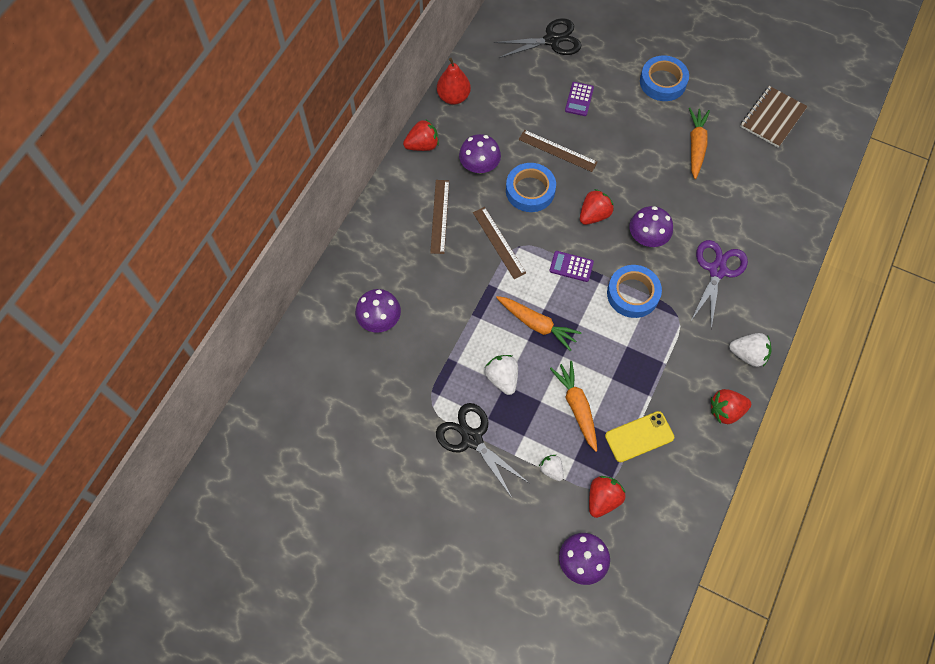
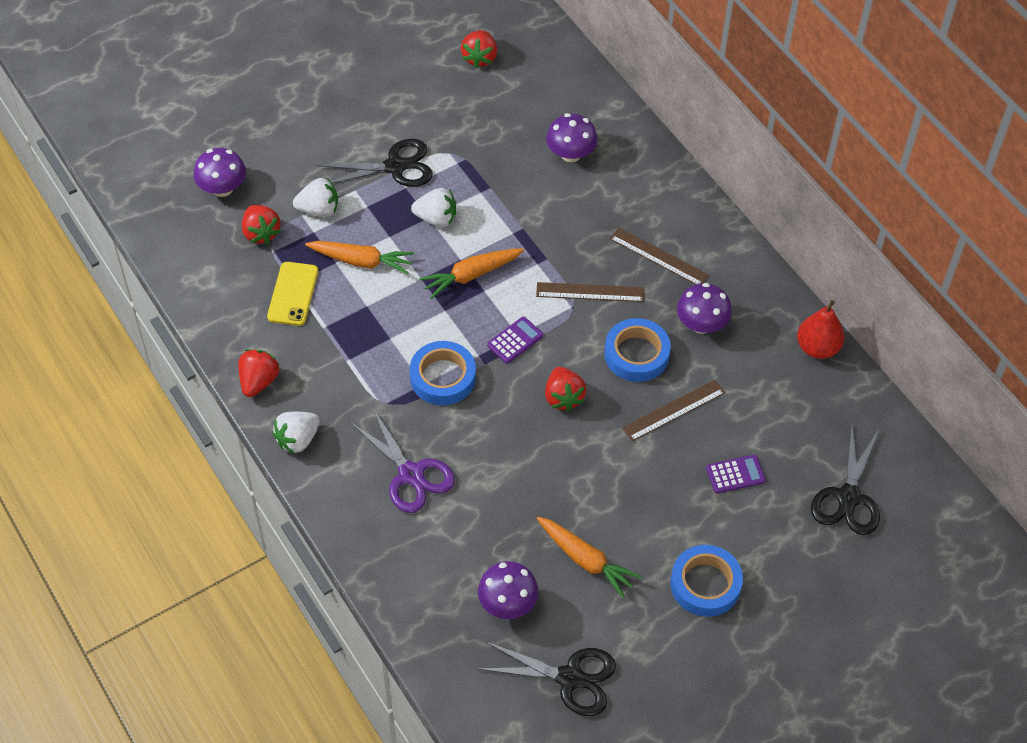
camera: 120 degrees right, 10 degrees down
red strawberry [403,120,439,151] -> red strawberry moved to [461,30,497,68]
white strawberry [539,455,563,481] -> white strawberry [293,178,338,217], size x1.53
purple calculator [565,82,594,116] -> purple calculator turned 120 degrees clockwise [706,455,766,494]
purple mushroom [630,206,673,247] -> purple mushroom moved to [478,561,539,619]
brown notebook [740,86,808,148] -> black scissors [478,641,616,716]

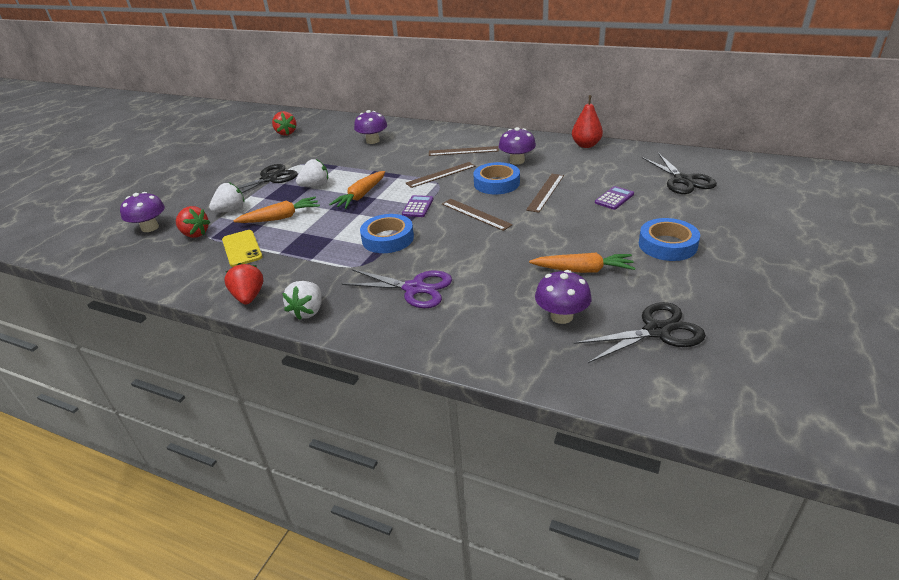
camera: 30 degrees left, 20 degrees down
red strawberry [545,367,586,412] -> brown ruler [442,199,513,231]

